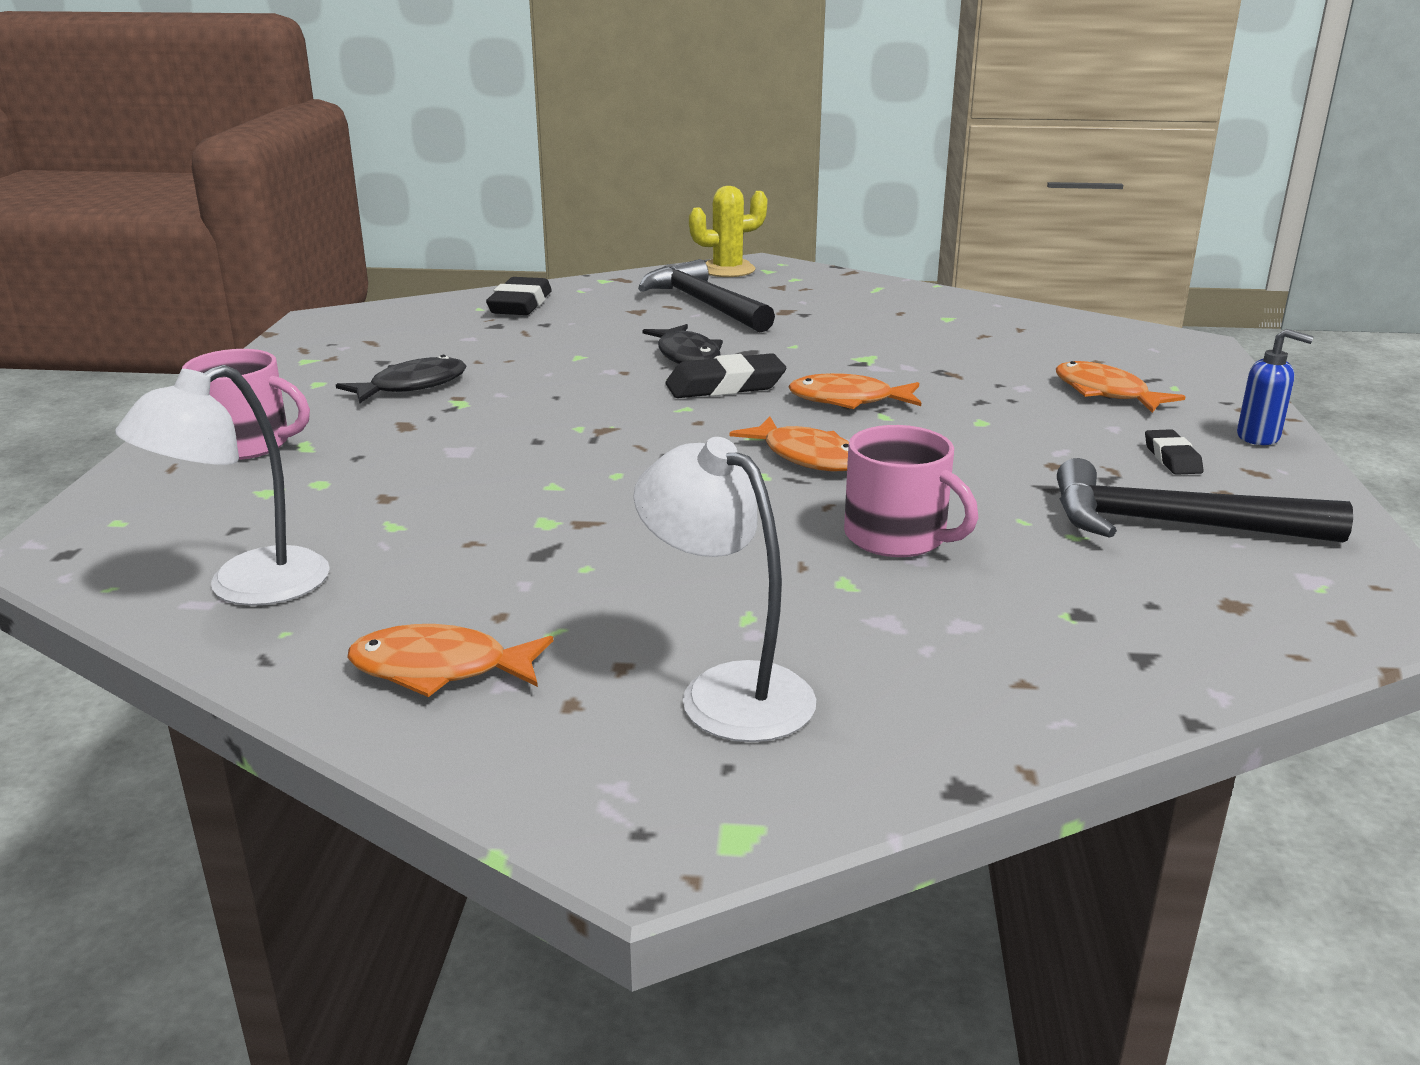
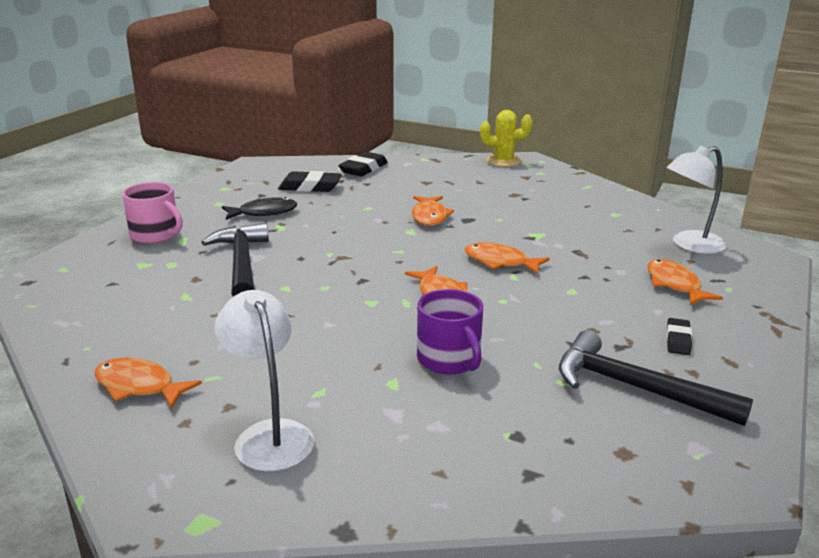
camera: 20 degrees right, 0 degrees up
white lamp [115,365,330,606] -> white lamp moved to [666,146,726,254]
black hammer [638,259,775,333] -> black hammer moved to [201,223,269,297]
black fish [642,324,723,364] -> orange fish [412,196,454,226]
black eraser [665,353,786,398] -> black eraser moved to [278,171,342,192]
pink mug [844,425,978,557] -> purple mug [417,289,483,374]
blue soap dispenser [1237,329,1314,445] -> none

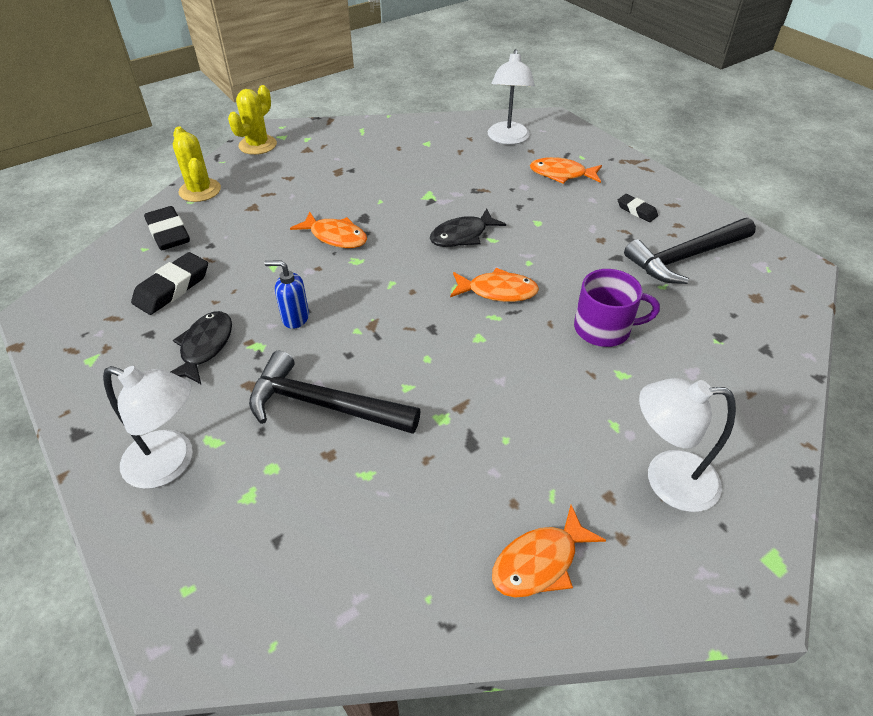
camera: 60 degrees left, 20 degrees up
pink mug [122,182,183,243] -> white lamp [103,366,192,489]
orange fish [465,242,550,274] -> black fish [430,209,506,247]
none -> yellow cactus [173,127,221,202]
none -> blue soap dispenser [265,260,309,329]

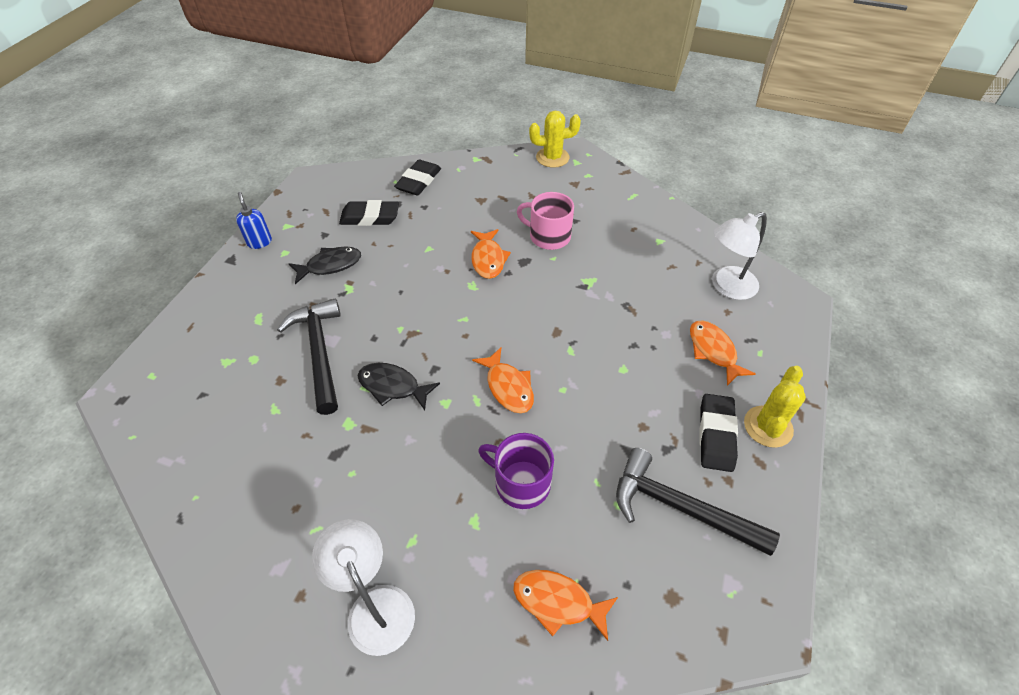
camera: 55 degrees right, 5 degrees up
white lamp [103,366,192,489] -> none
yellow cactus [173,127,221,202] -> yellow cactus moved to [744,366,806,448]
blue soap dispenser [265,260,309,329] -> blue soap dispenser moved to [236,192,272,249]
black fish [430,209,506,247] -> black fish moved to [357,363,440,410]
orange fish [492,505,606,598] -> orange fish moved to [513,570,618,641]
purple mug [574,269,660,347] -> purple mug turned 150 degrees clockwise [478,433,554,509]
black eraser [618,194,658,222] -> black eraser [699,394,738,472], size x1.70
none -> pink mug [517,192,574,250]

